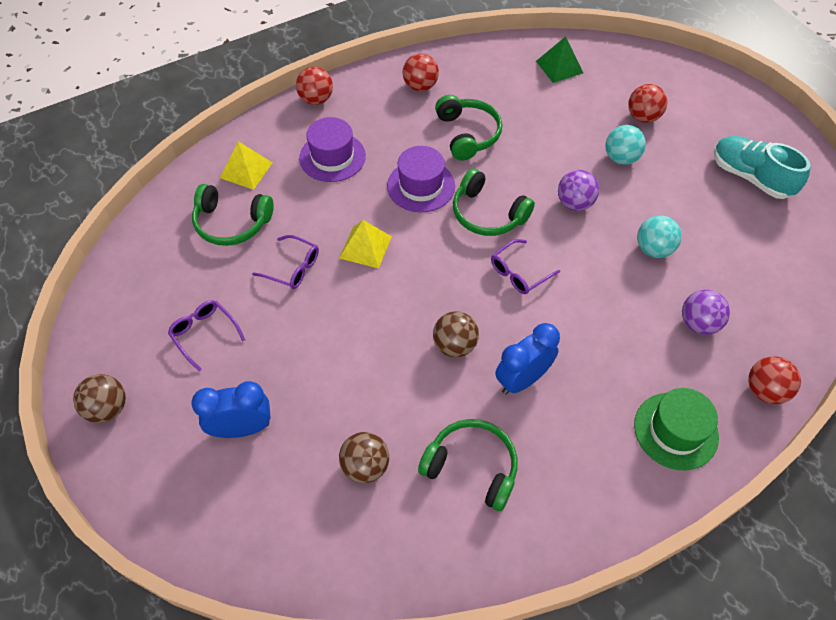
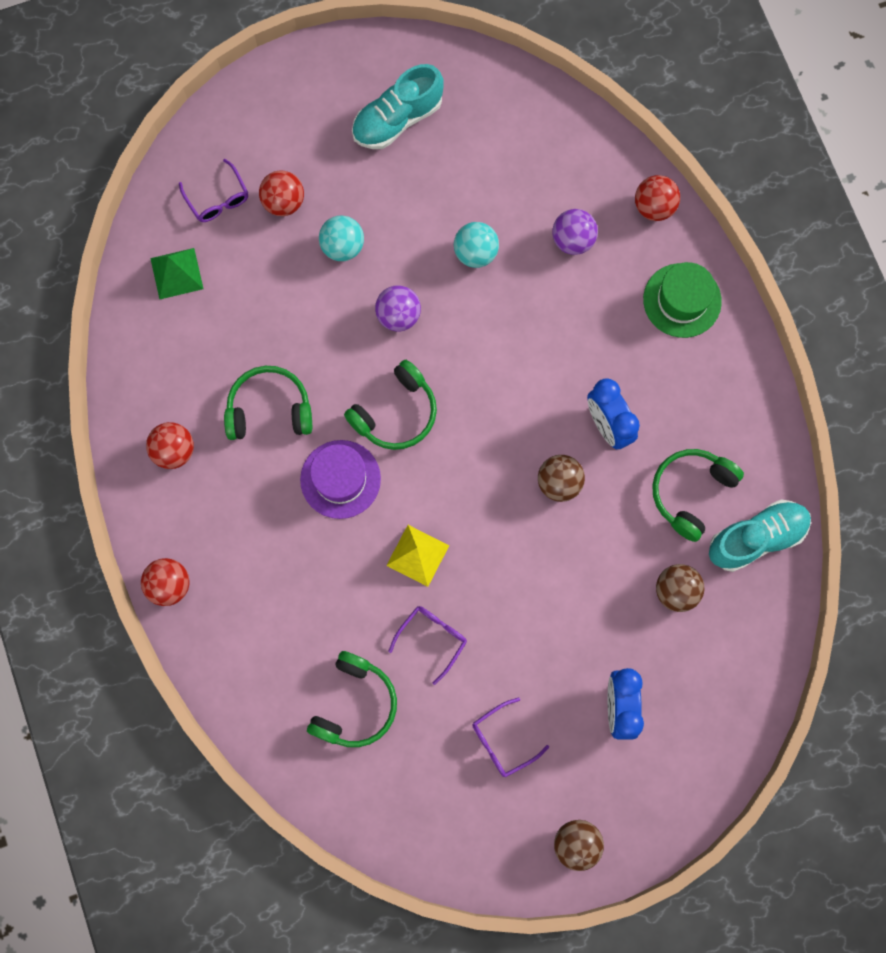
camera: 80 degrees left, 20 degrees up
yellow pyramid [220,141,272,190] -> none
purple hat [299,117,366,182] -> none
purple glasses [491,239,560,294] -> purple glasses moved to [179,159,248,222]
none -> turquoise shoe [709,500,811,572]

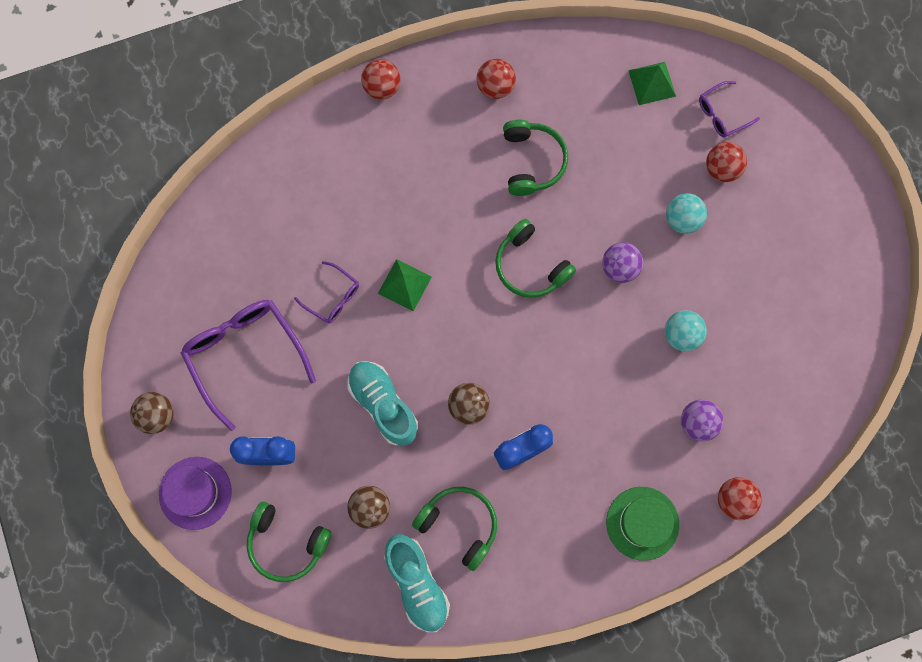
camera: 90 degrees right, 0 degrees up
purple hat [300,440,381,519] -> purple hat moved to [159,457,232,530]
green headphones [307,651,397,747] -> green headphones moved to [247,502,331,582]
turquoise shoe [352,64,444,149] -> turquoise shoe moved to [348,361,418,446]
yellow pyramid [386,525,449,587] -> green pyramid [378,259,432,311]
purple glasses [472,697,549,777] -> purple glasses [181,300,316,431], size x1.96

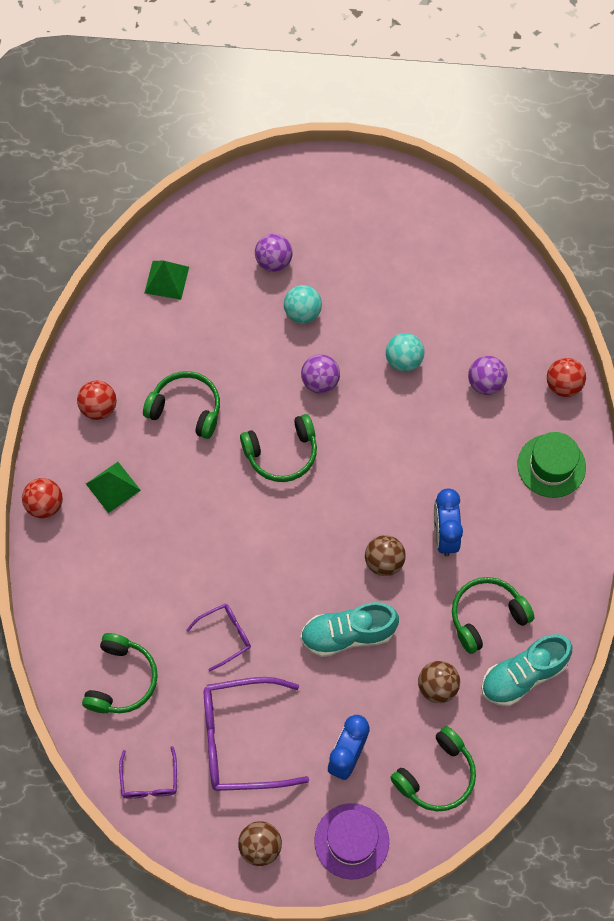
camera: 65 degrees left, 10 degrees down
green pyramid [378,259,432,311] -> green pyramid moved to [86,462,141,513]
turquoise shoe [384,534,450,632] -> turquoise shoe turned 150 degrees clockwise [481,634,572,706]
purple glasses [699,81,760,138] -> purple glasses moved to [119,746,177,799]
red ball [706,142,747,182] -> purple ball [255,234,292,272]
none -> green headphones [82,633,158,713]

